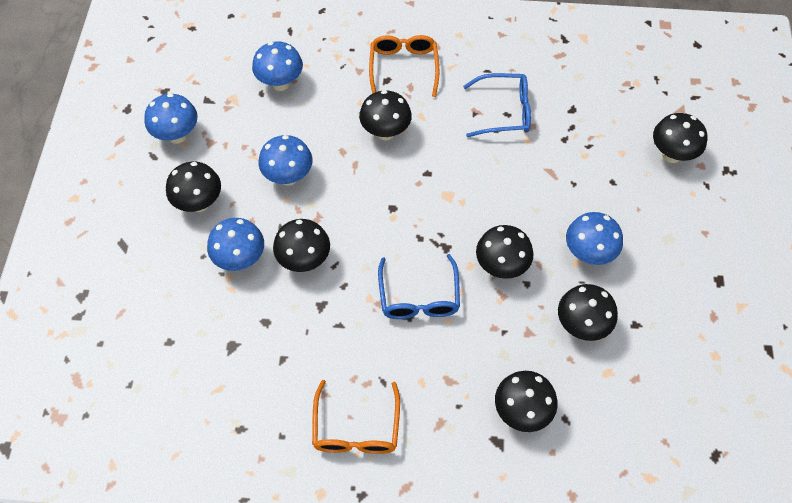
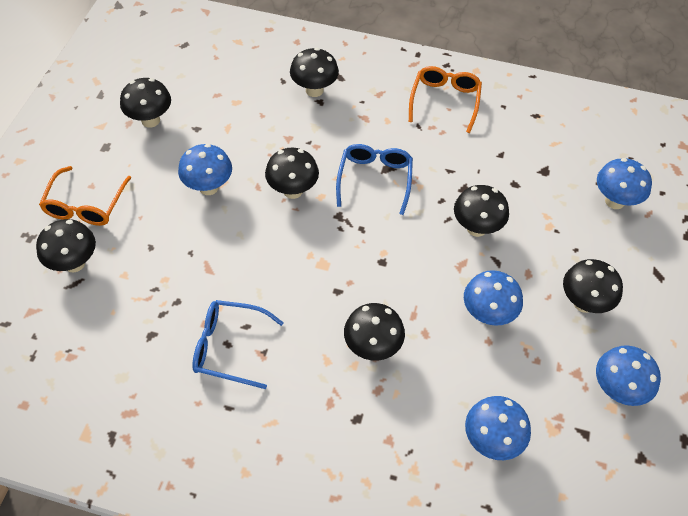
camera: 170 degrees left, 5 degrees down
blue mushroom [207,218,264,271] -> blue mushroom moved to [597,158,652,209]
orange glasses [369,35,439,97] -> orange glasses moved to [39,166,131,226]
black mushroom [558,284,618,341] -> black mushroom moved to [120,78,171,128]

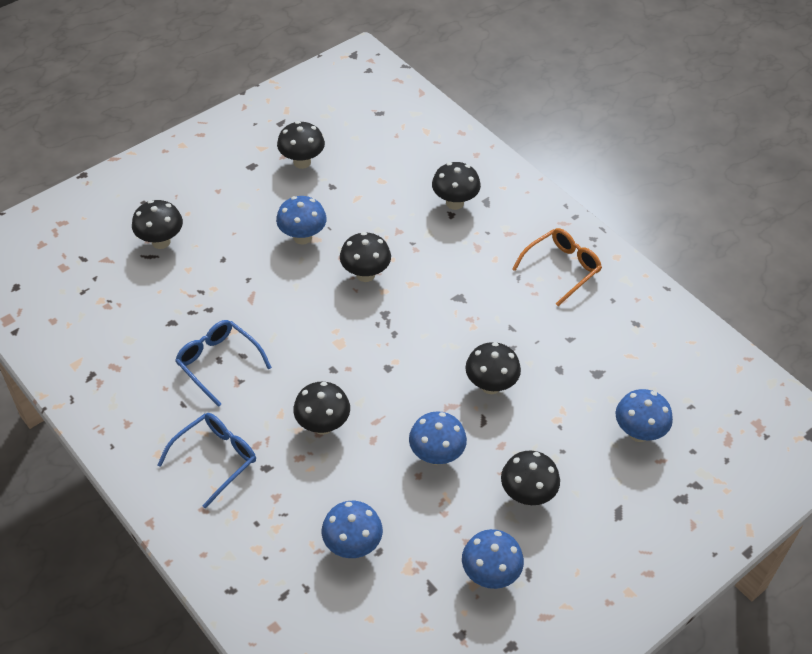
camera: 35 degrees right, 5 degrees down
orange glasses [39,166,131,226] -> none
blue glasses [336,144,413,215] -> blue glasses moved to [157,413,256,509]

